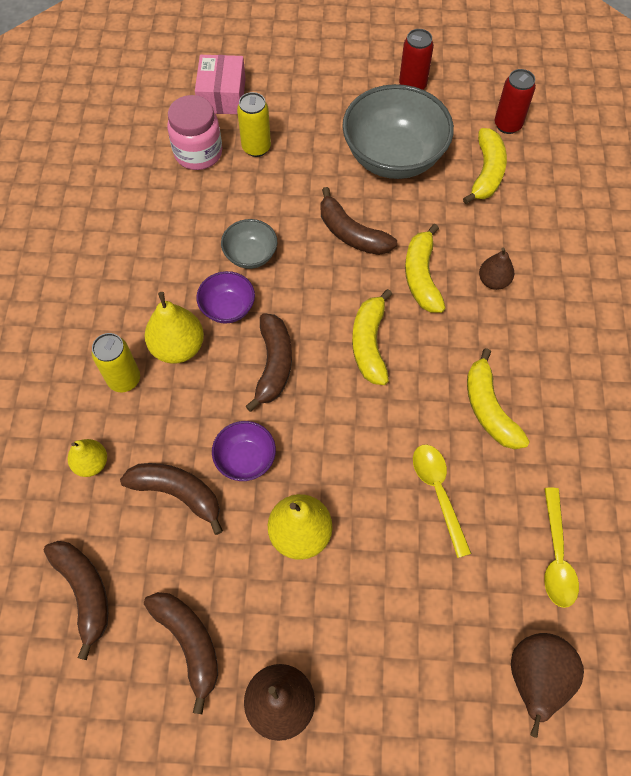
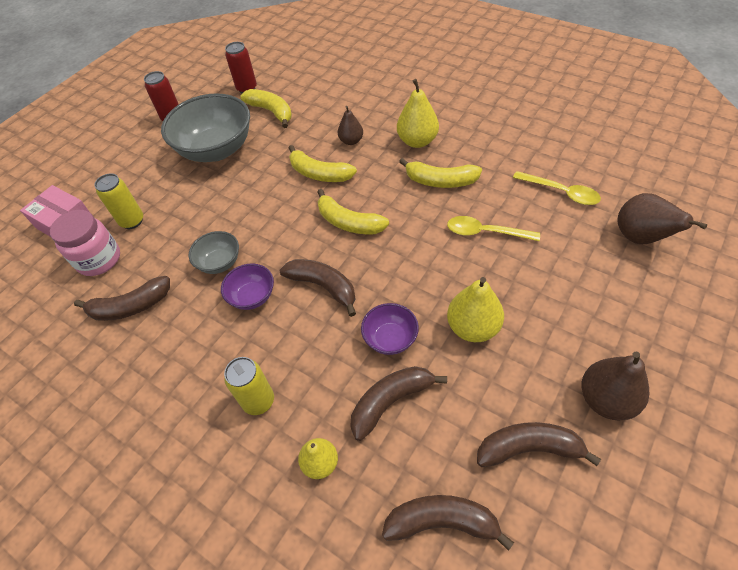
camera: 55 degrees left, 10 degrees down
yellow pear [145,292,204,364] -> yellow pear moved to [397,79,439,148]
brown banana [321,187,397,255] -> brown banana moved to [74,276,170,321]

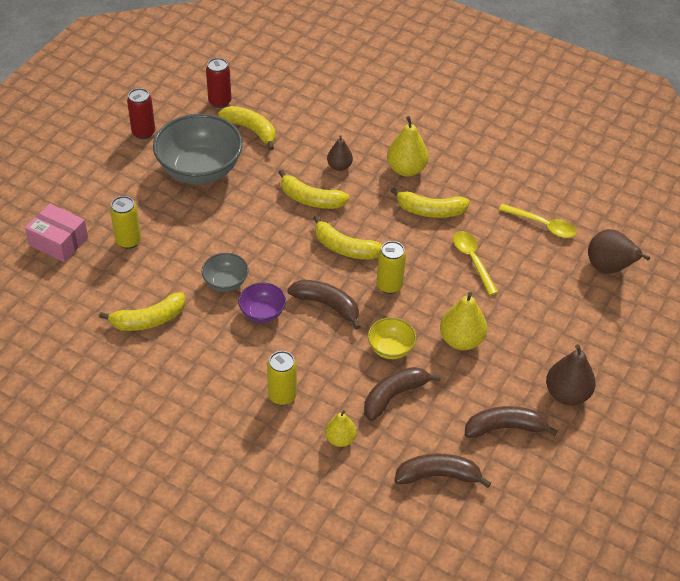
camera: 10 degrees left, 5 degrees down
pink jar [50,210,120,276] -> none
brown banana [74,276,170,321] -> yellow banana [99,292,185,331]
purple bowl [361,303,419,355] -> yellow bowl [368,318,416,359]
yellow spoon [447,216,540,241] -> yellow spoon turned 60 degrees clockwise [453,231,498,295]
none -> yellow can [377,241,406,294]

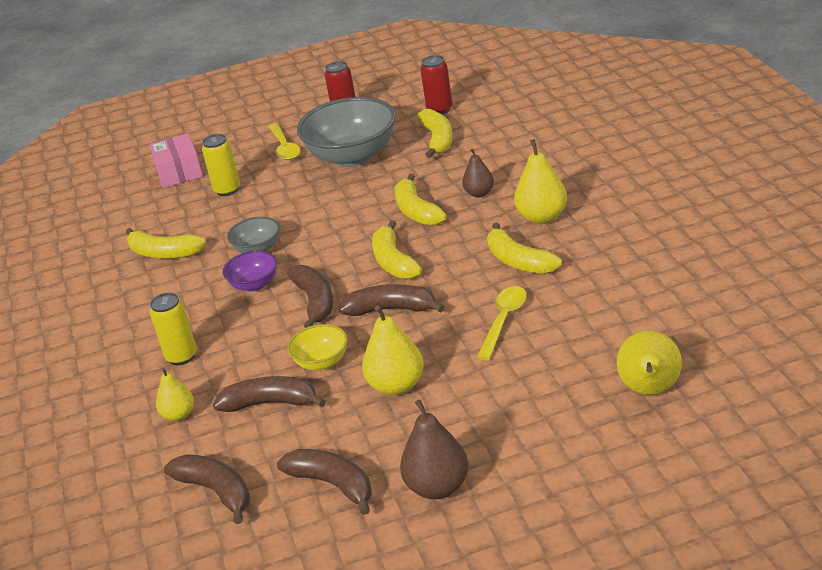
camera: 50 degrees right, 15 degrees down
yellow can [377,241,406,294] -> brown banana [339,284,444,316]
yellow spoon [499,204,577,238] -> yellow spoon moved to [268,123,301,160]
brown pear [588,229,650,274] -> yellow pear [617,331,682,395]

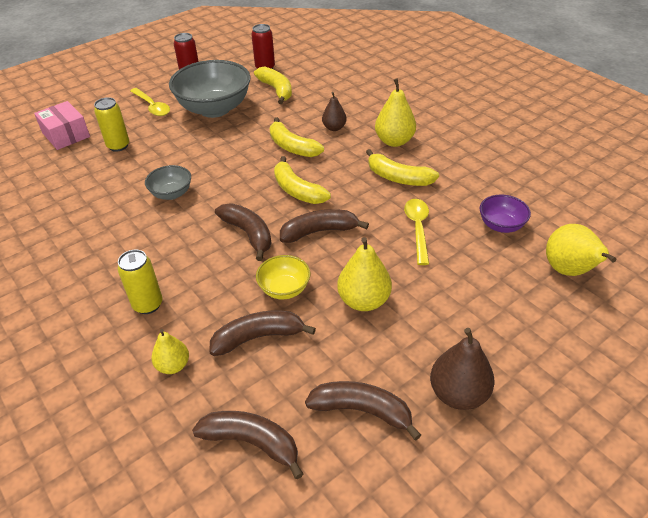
camera: 25 degrees left, 10 degrees up
yellow banana [126,228,206,259] -> none
purple bowl [223,251,277,292] -> purple bowl moved to [480,194,531,233]

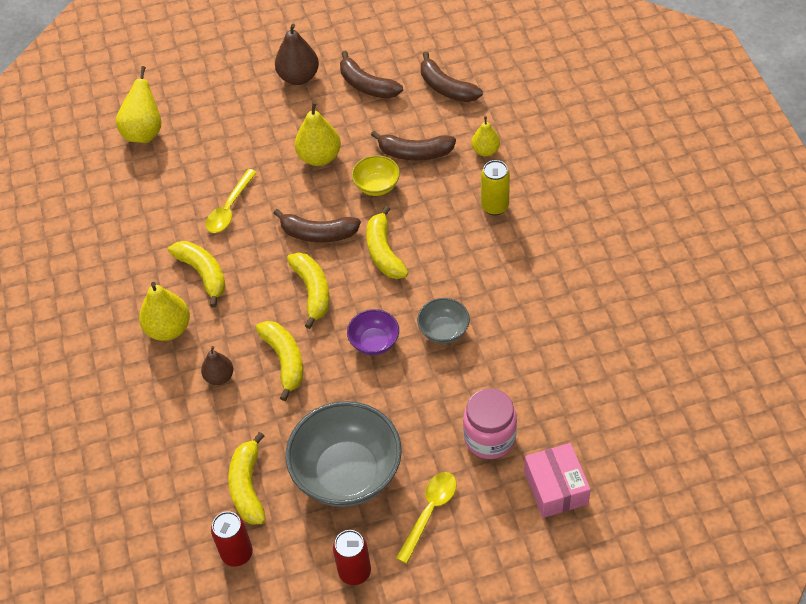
camera: 155 degrees left, 10 degrees up
yellow can [94,97,129,152] -> pink jar [463,388,517,459]
yellow spoon [130,88,170,116] -> yellow spoon turned 45 degrees clockwise [396,472,457,564]
brown banana [215,204,271,261] -> yellow banana [366,206,409,279]
purple bowl [480,194,531,233] -> purple bowl moved to [347,309,399,356]

